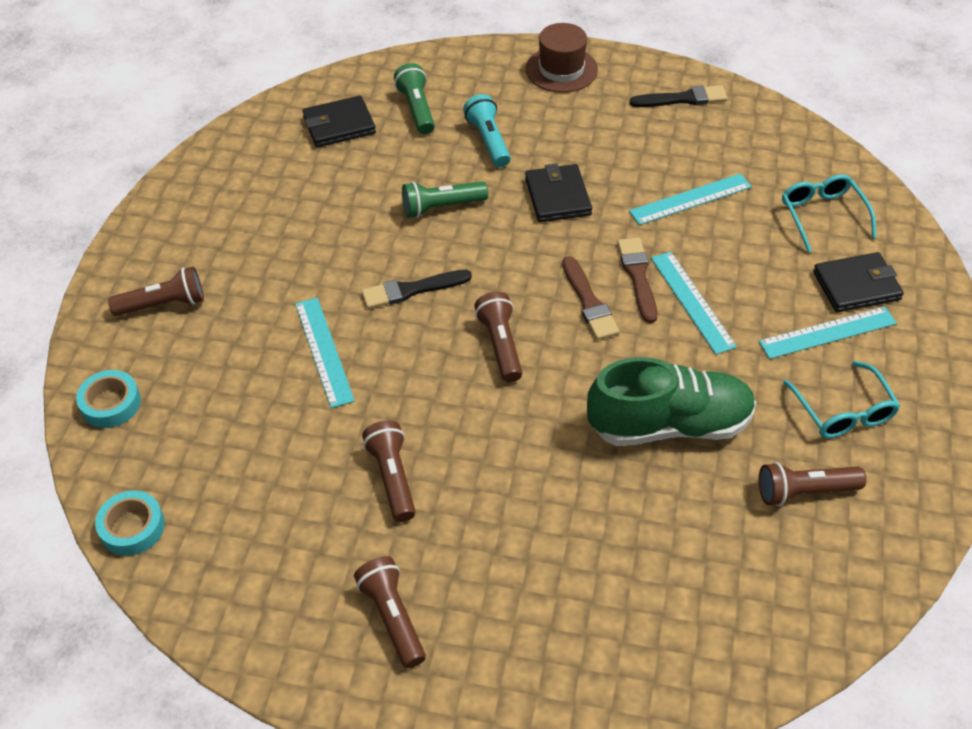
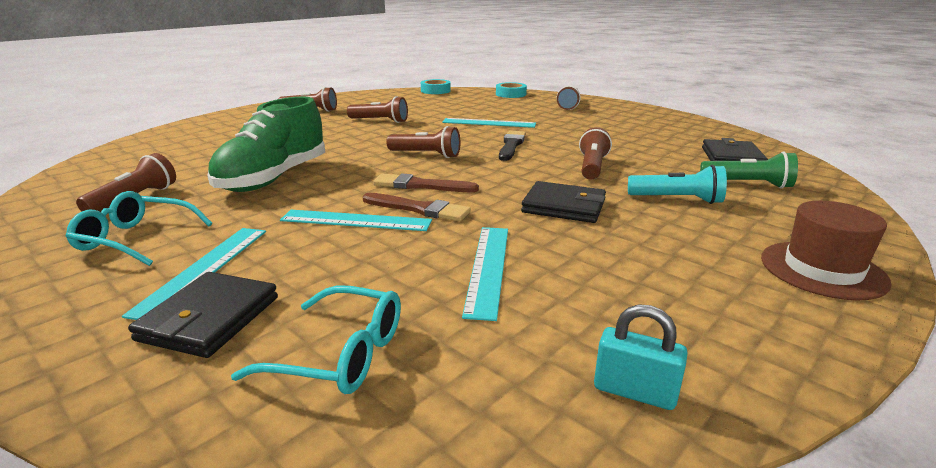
camera: 120 degrees right, 25 degrees down
green flashlight [402,182,488,218] -> brown flashlight [579,127,612,180]
black brush [630,85,727,107] -> none
none -> turquoise padlock [594,305,688,410]

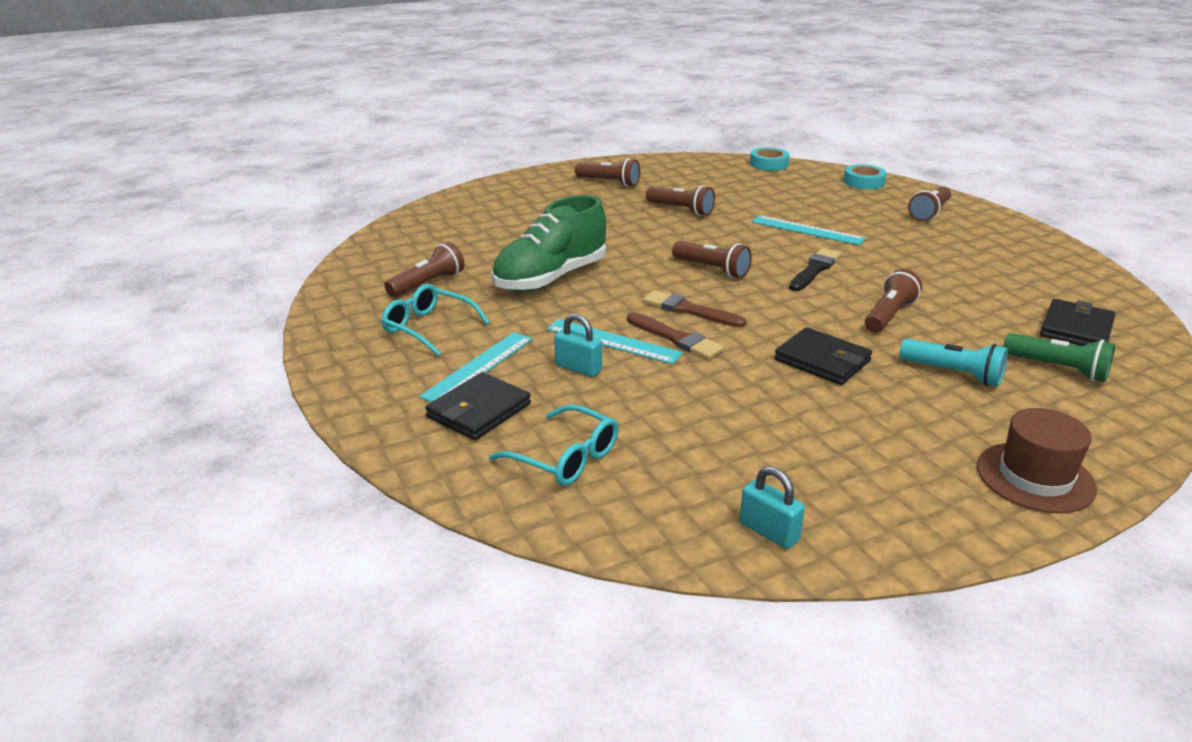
camera: 20 degrees right, 5 degrees up
turquoise ruler [462,227,508,321] -> none
none -> turquoise padlock [554,314,602,377]

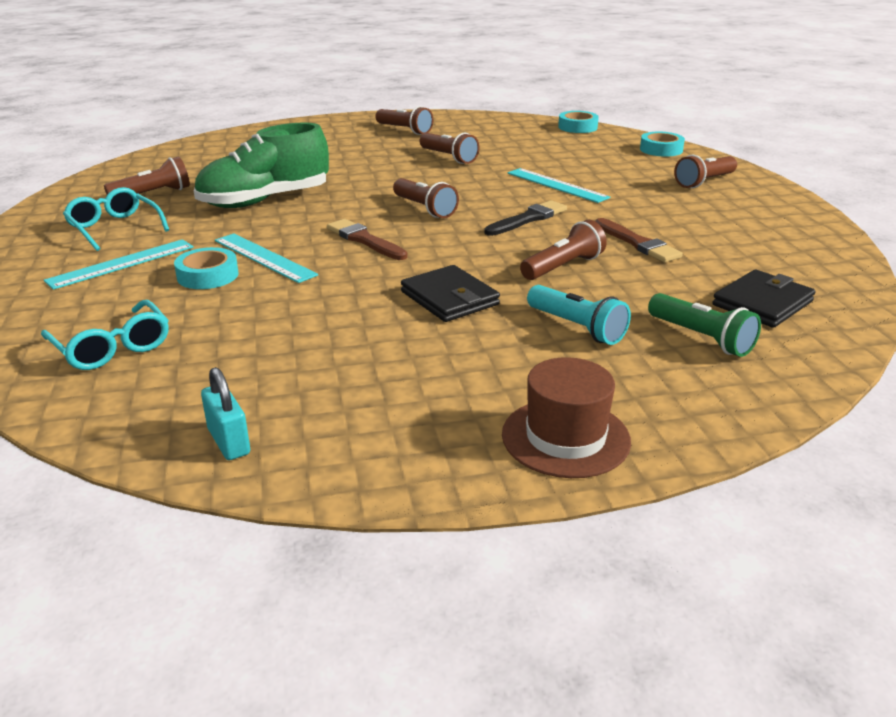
camera: 15 degrees right, 0 degrees up
black wallet [425,372,531,440] -> none
turquoise padlock [554,314,602,377] -> turquoise tape [174,247,239,289]
brown brush [627,312,724,359] -> brown brush moved to [595,218,683,262]

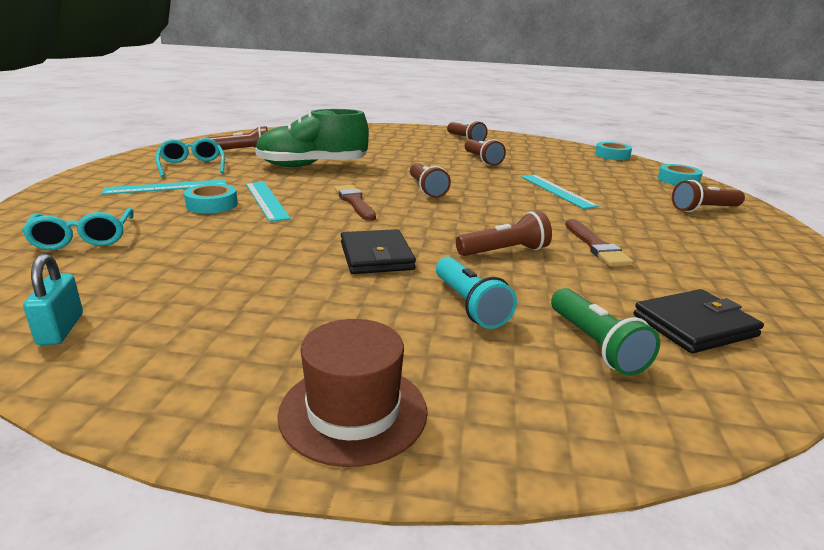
camera: 20 degrees right, 5 degrees down
black brush [484,200,567,236] -> none

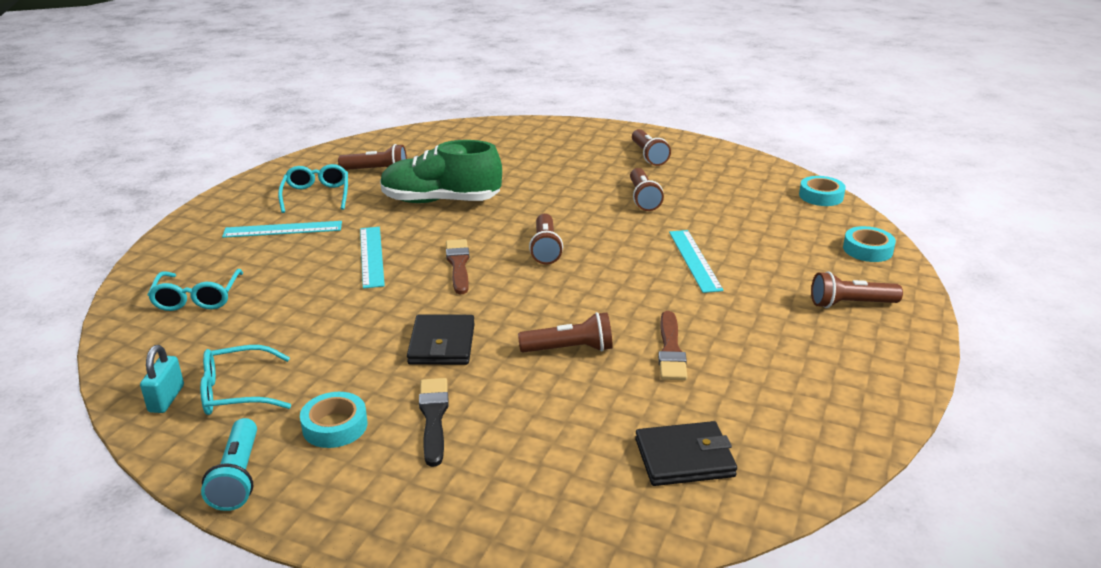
camera: 15 degrees right, 5 degrees up
turquoise tape [184,184,238,214] -> turquoise tape moved to [300,392,368,448]
brown hat [277,319,428,467] -> none
turquoise flashlight [436,257,517,329] -> turquoise flashlight moved to [201,418,257,511]
green flashlight [551,288,660,376] -> none
none -> turquoise glasses [200,345,291,415]
none -> black brush [419,378,449,467]

